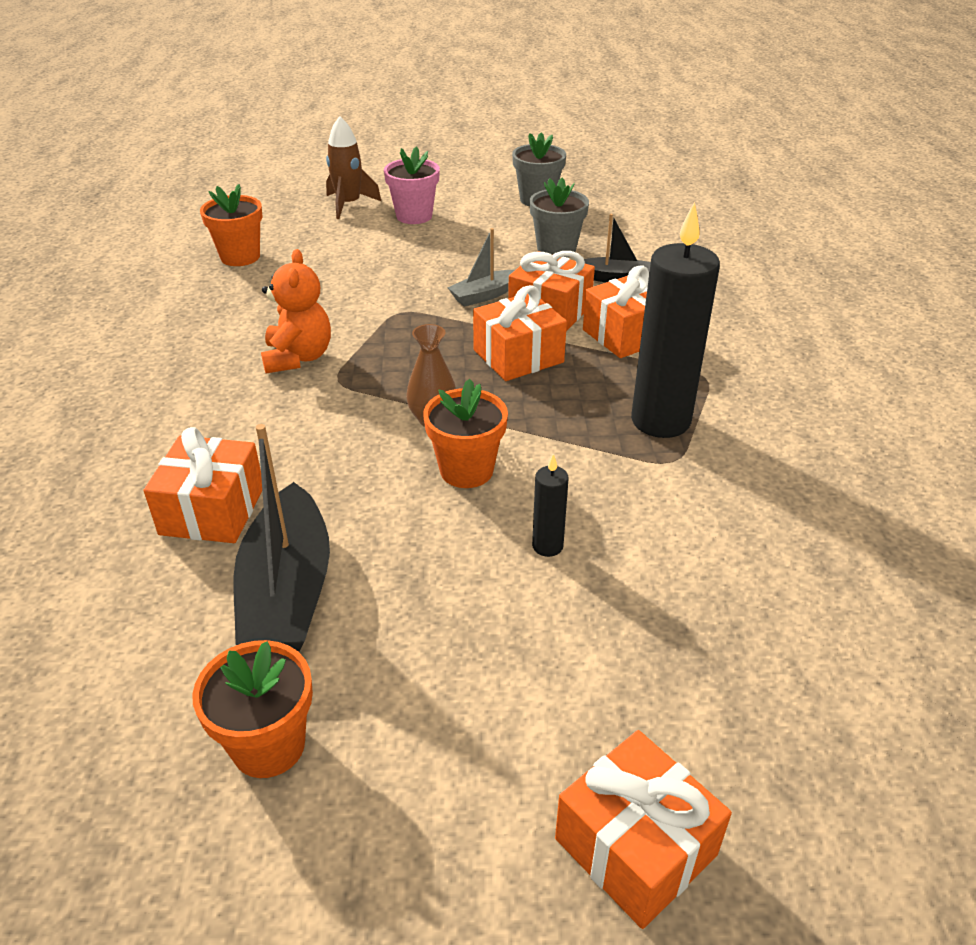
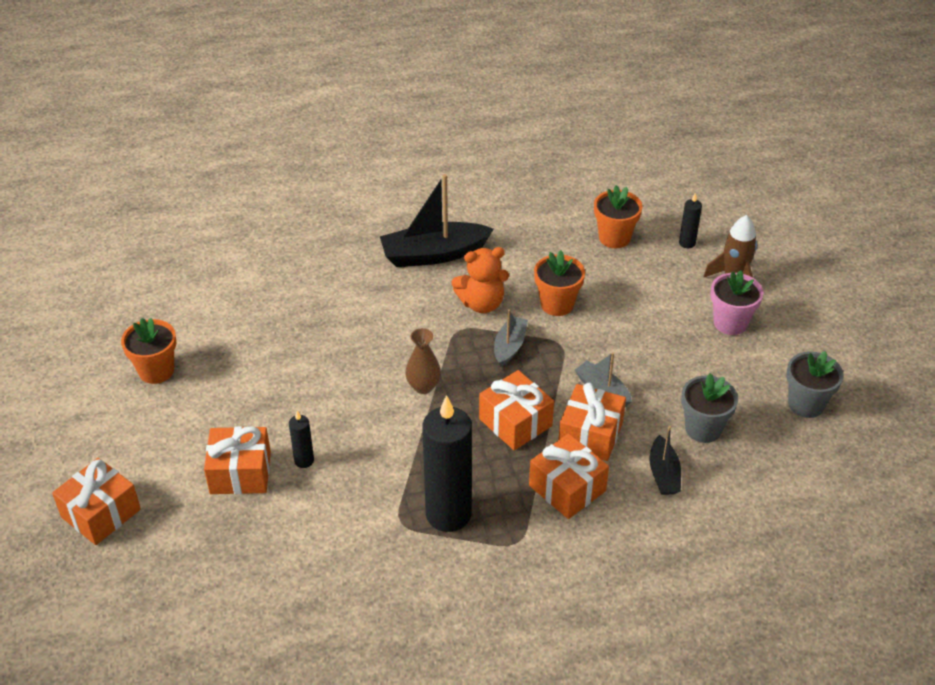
camera: 80 degrees right, 5 degrees up
orange gift [144,427,262,543] -> orange gift moved to [204,426,271,494]
black boat [234,424,330,652] -> black boat moved to [380,174,494,267]
orange flower pot [423,379,508,488] -> orange flower pot moved to [534,250,585,316]
none -> grey boat [494,309,528,367]
none -> black candle [679,193,702,248]

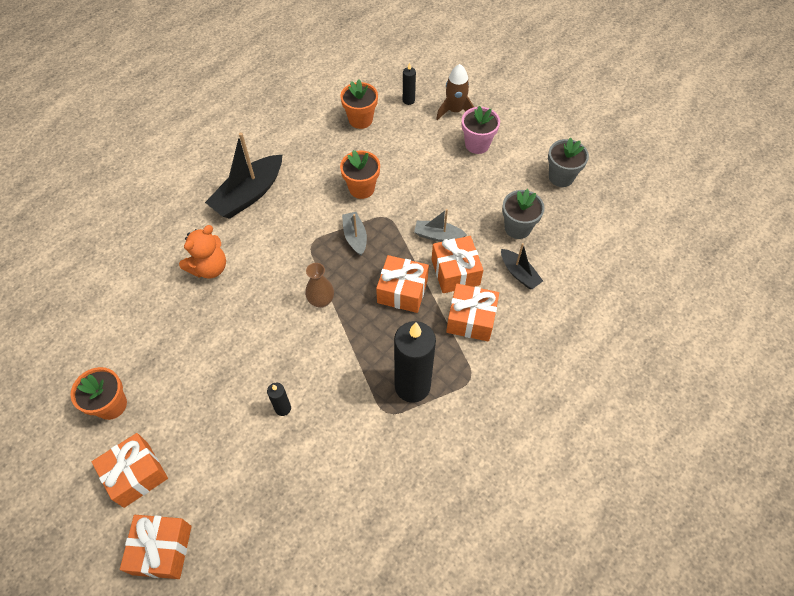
camera: 35 degrees left, 15 degrees up
orange gift [204,426,271,494] -> orange gift moved to [92,433,168,508]
orange teddy bear [452,247,509,313] -> orange teddy bear moved to [179,225,226,279]

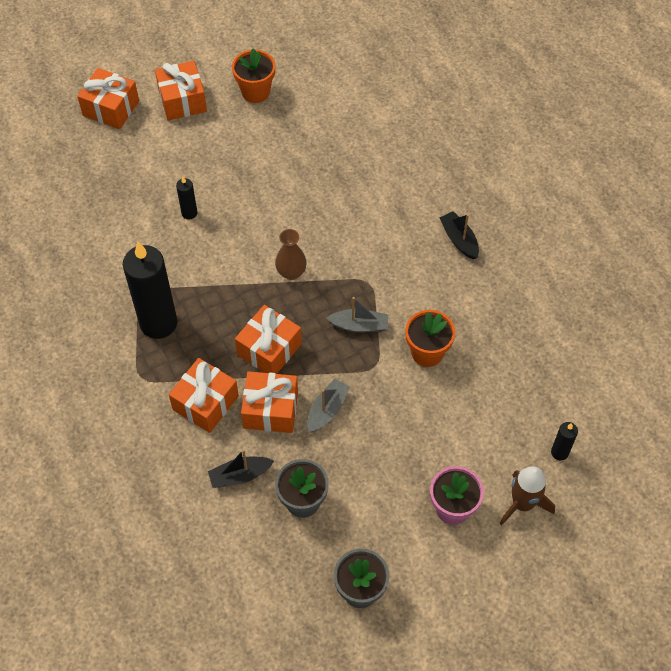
camera: 110 degrees right, 0 degrees up
orange teddy bear [179,225,226,279] -> none
black boat [205,133,282,219] -> black boat [439,211,479,259], size x0.55
orange flower pot [340,79,378,129] -> none

